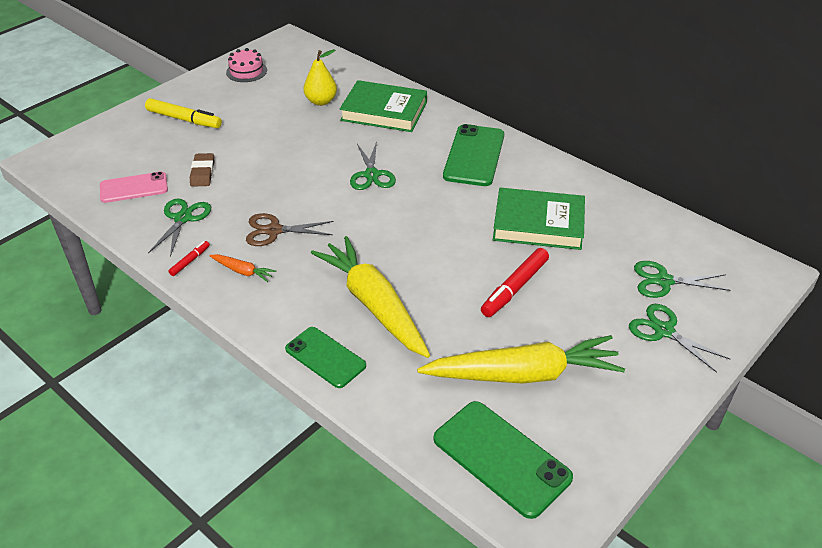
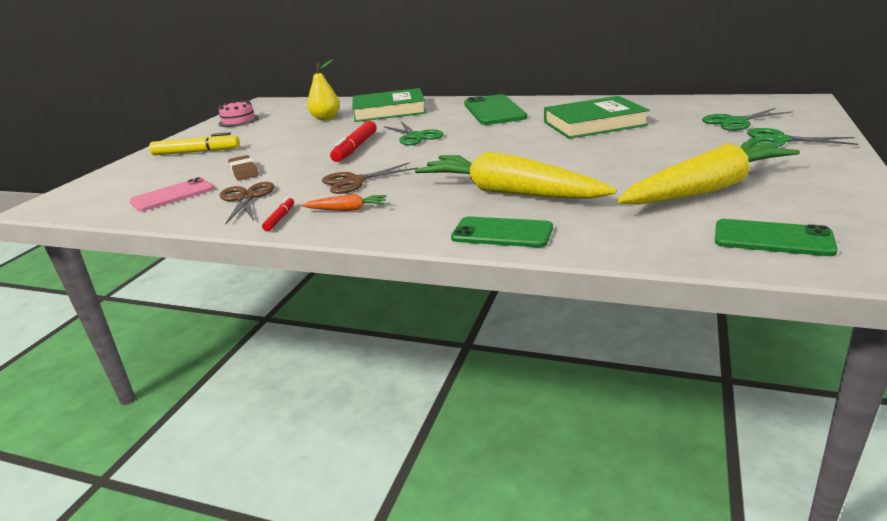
camera: 20 degrees left, 15 degrees down
green scissors [148,199,211,257] -> brown scissors [220,182,274,224]
green phone [434,401,573,519] -> green phone [715,219,838,256], size x0.66
red marker [481,248,549,317] -> red marker moved to [330,121,377,162]

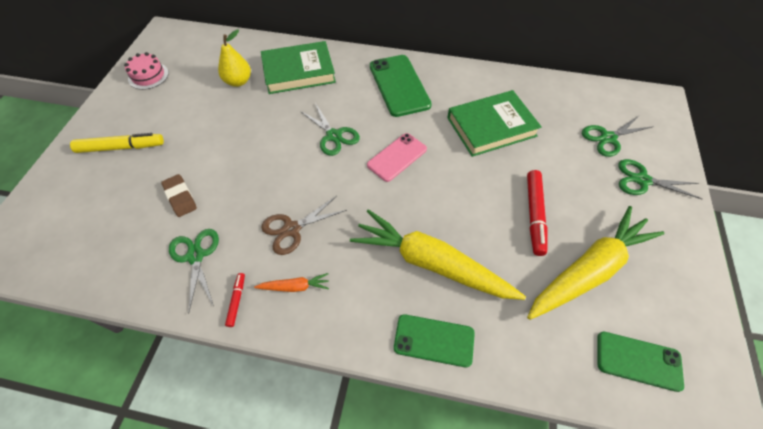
camera: 10 degrees left, 30 degrees up
pink phone [130,177,214,211] -> pink phone moved to [367,133,427,182]
brown scissors [220,182,274,224] -> green scissors [169,229,219,314]
red marker [330,121,377,162] -> red marker moved to [527,170,547,256]

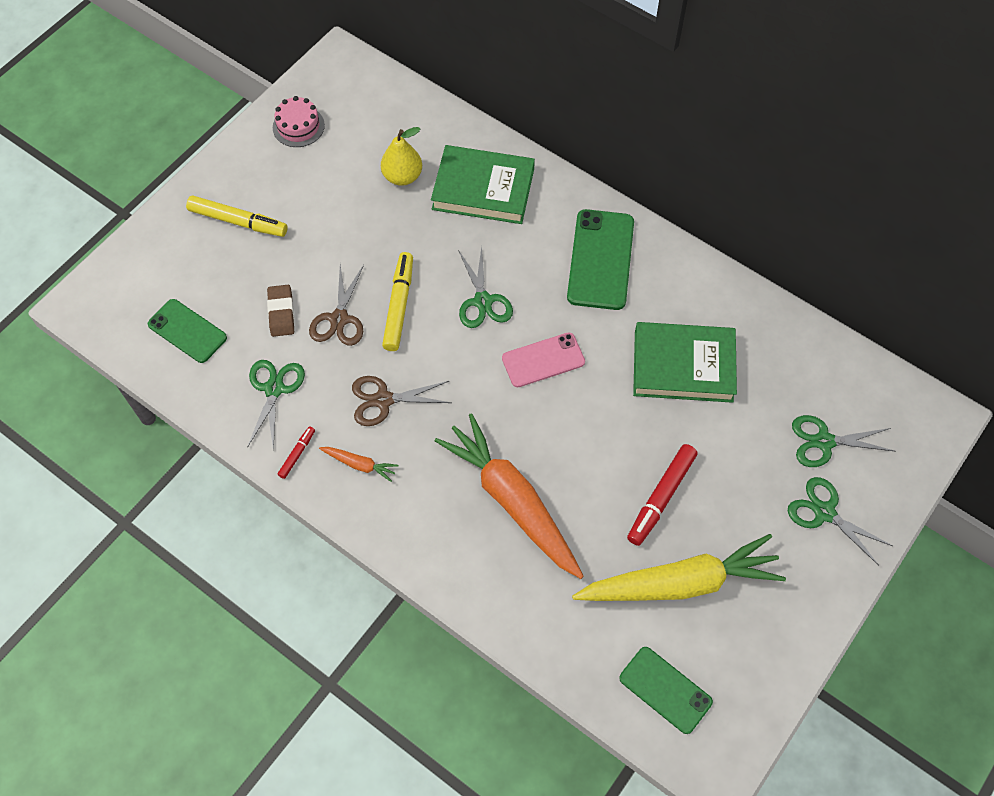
camera: 25 degrees right, 5 degrees up
yellow carrot [350,209,526,300] -> orange carrot [435,413,584,579]
green phone [394,314,475,368] -> green phone moved to [148,299,227,363]
none -> brown scissors [309,265,364,346]
none -> yellow marker [382,252,413,351]

